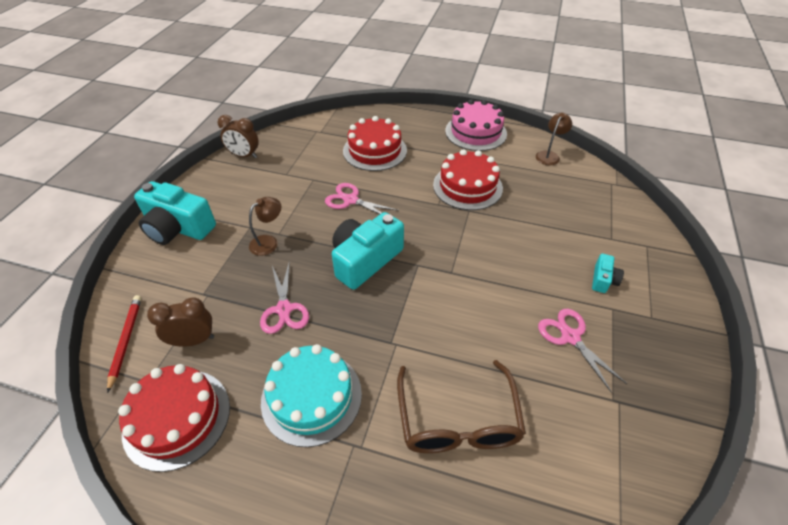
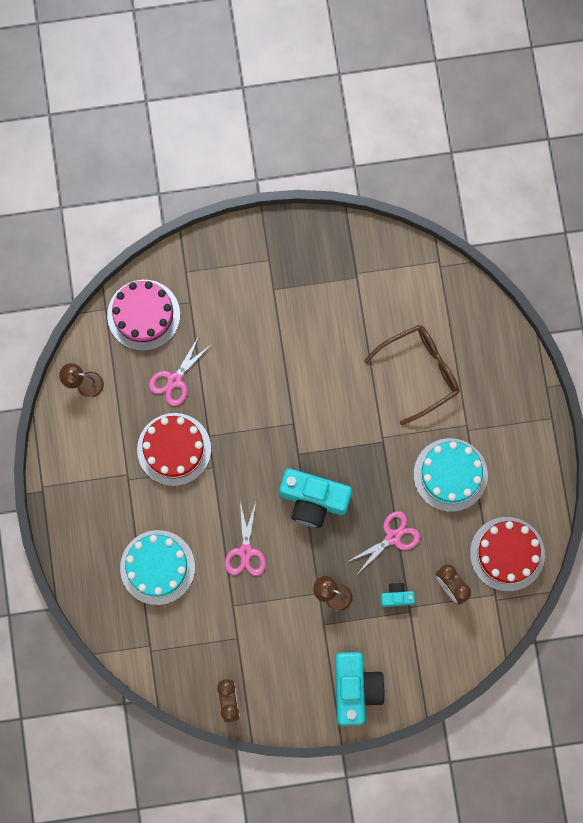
camera: 115 degrees left, 30 degrees up
red pencil [107,295,142,393] -> none
red cake [343,116,407,171] -> turquoise cake [120,530,195,605]
pink cake [445,99,507,151] -> pink cake moved to [107,280,180,351]
pink scissors [538,309,627,393] -> pink scissors moved to [149,336,212,406]
turquoise camera [592,253,624,293] -> turquoise camera moved to [381,583,415,607]

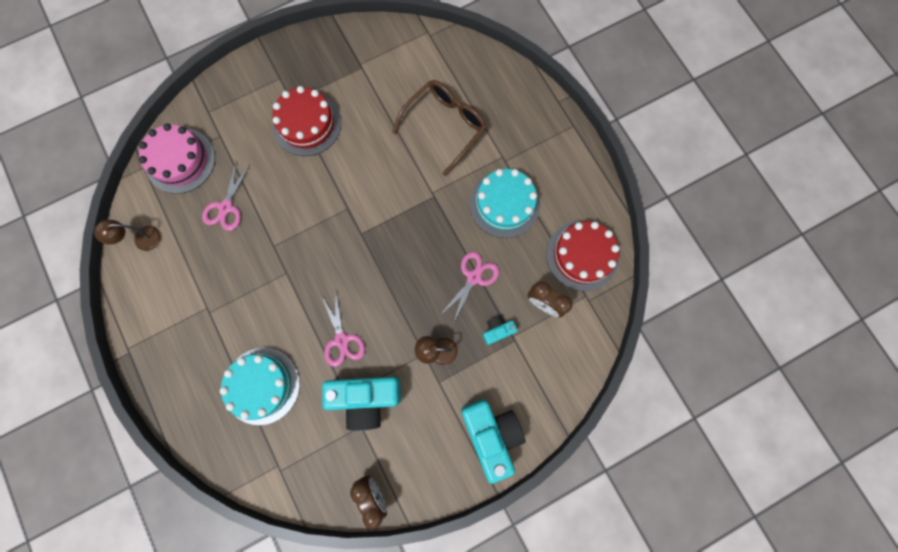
camera: 20 degrees left, 0 degrees up
red cake [137,413,211,486] -> red cake moved to [272,86,341,156]
turquoise camera [279,468,352,528] -> turquoise camera moved to [322,376,401,431]

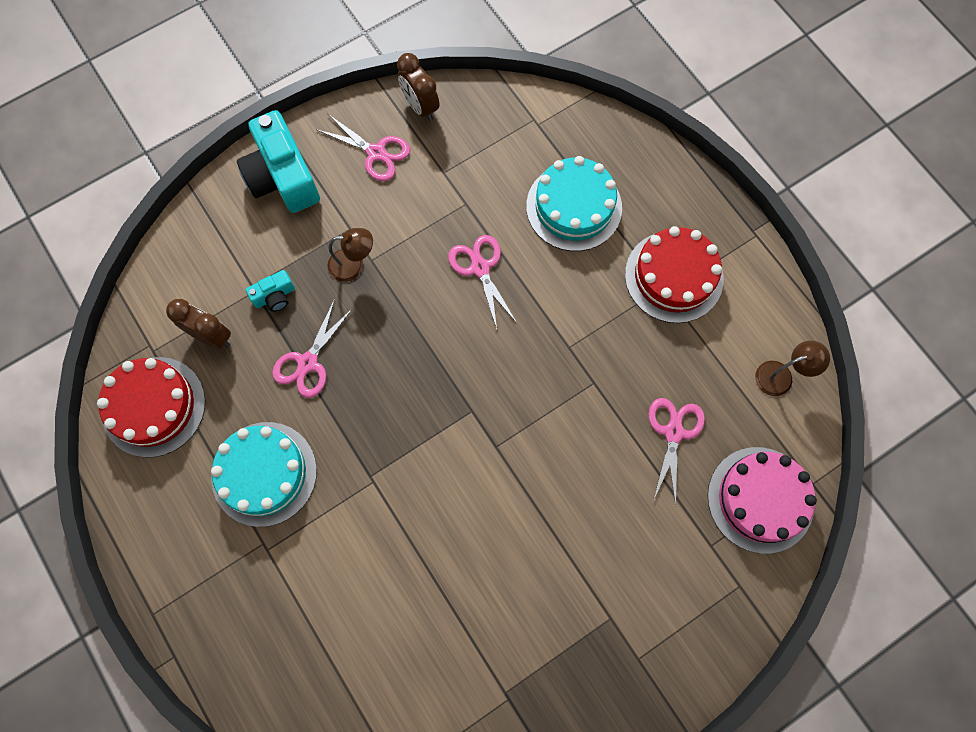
camera: 175 degrees right, 5 degrees down
red cake [272,86,341,156] -> red cake moved to [625,226,724,323]
turquoise camera [322,376,401,431] -> none
brown glasses [392,80,487,176] -> none
none -> pink scissors [316,113,410,181]

